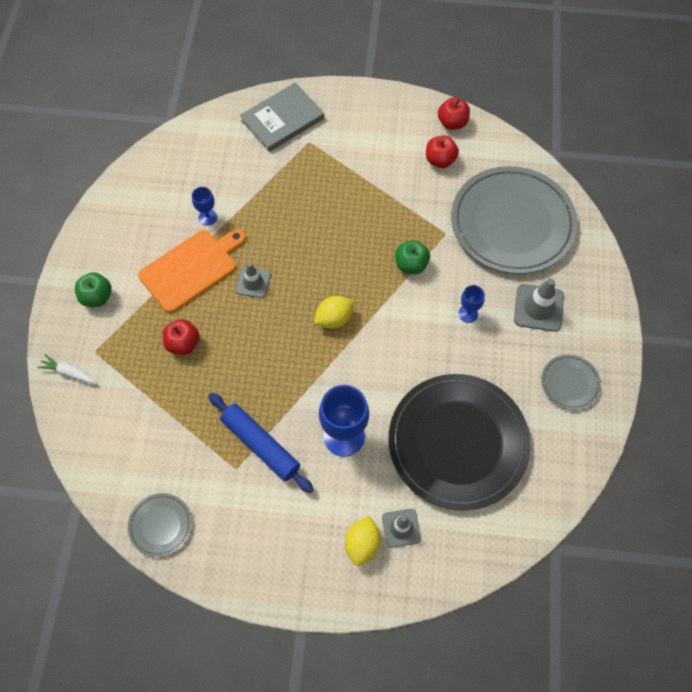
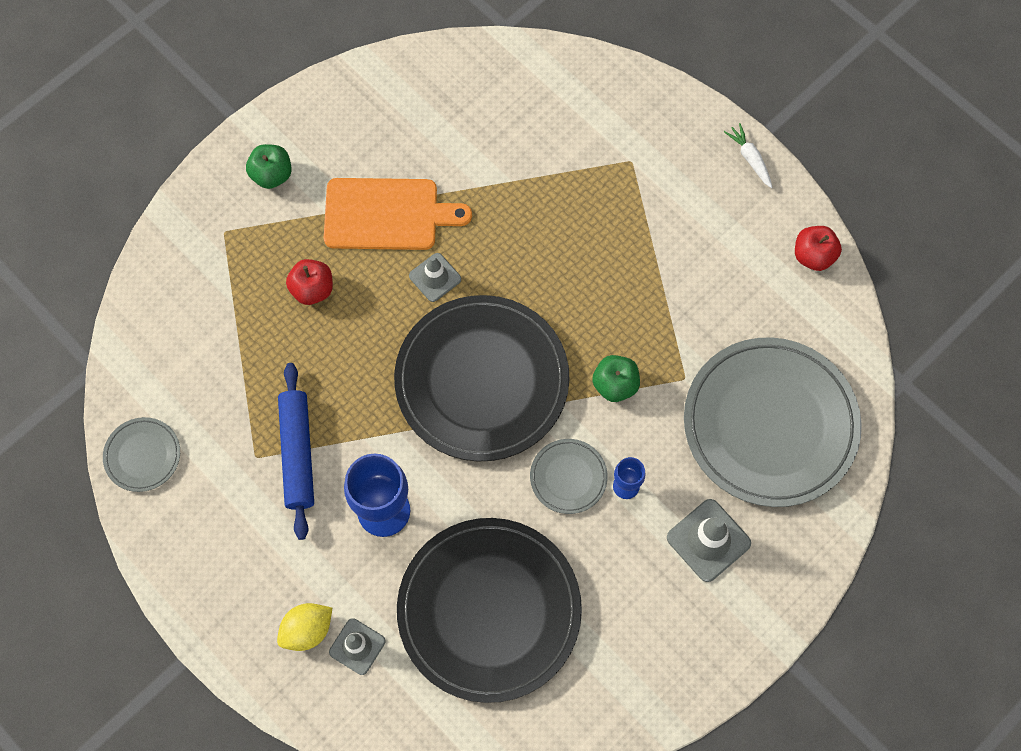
camera: 40 degrees right, 5 degrees up
white carrot [37,354,97,383] -> white carrot moved to [724,123,772,188]
blue goblet [192,187,217,226] -> none
grey book [240,83,324,152] -> none
yellow lemon [314,296,354,329] -> black plate [394,295,570,461]
red apple [426,135,459,168] -> none
grey plate [541,354,601,410] -> grey plate moved to [530,439,608,514]

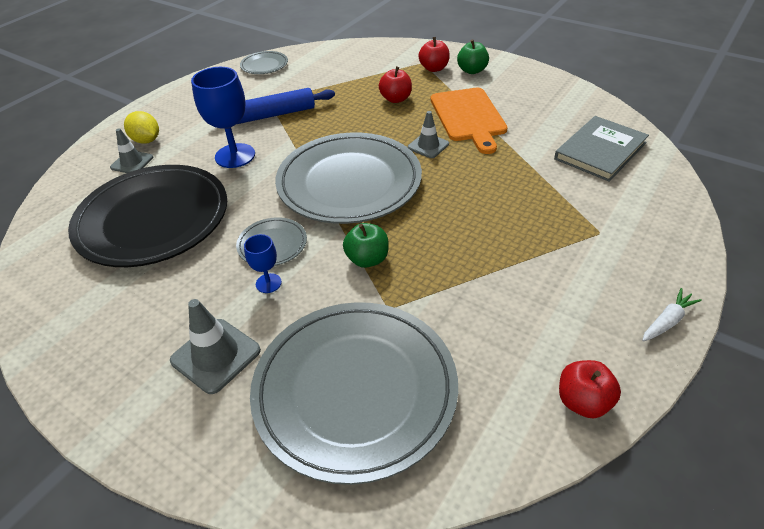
camera: 80 degrees right, 25 degrees down
black plate [394,295,570,461] -> grey plate [275,133,422,224]
none -> red apple [419,37,450,72]
none -> grey book [554,116,649,182]

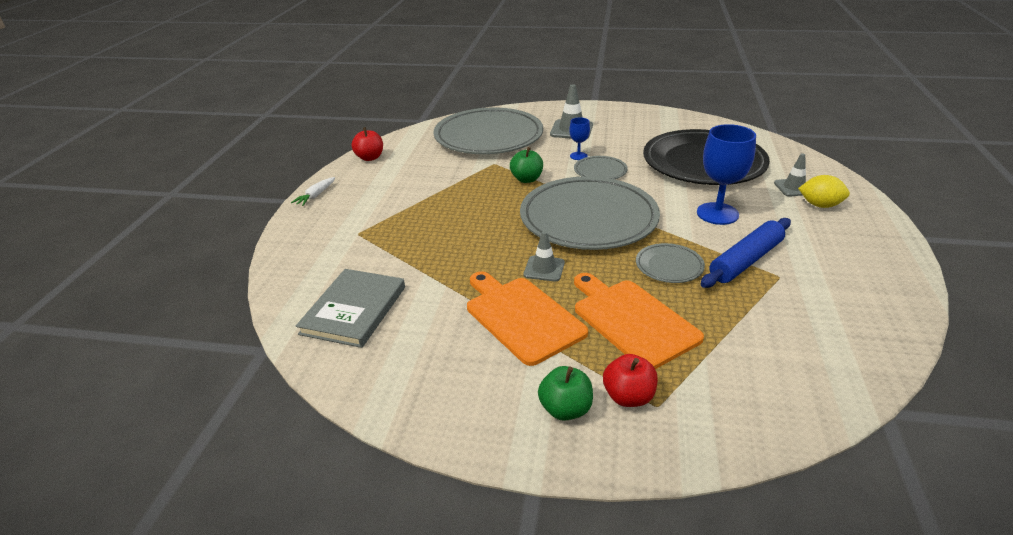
camera: 155 degrees right, 10 degrees down
grey plate [240,51,288,74] -> grey plate moved to [636,243,705,283]
red apple [379,66,412,103] -> orange cutting board [574,273,704,369]

